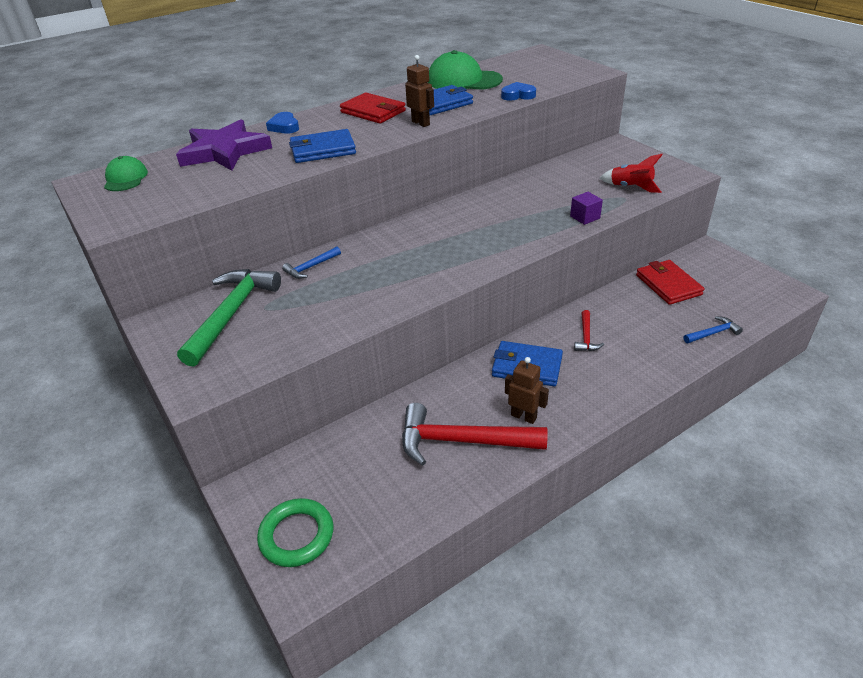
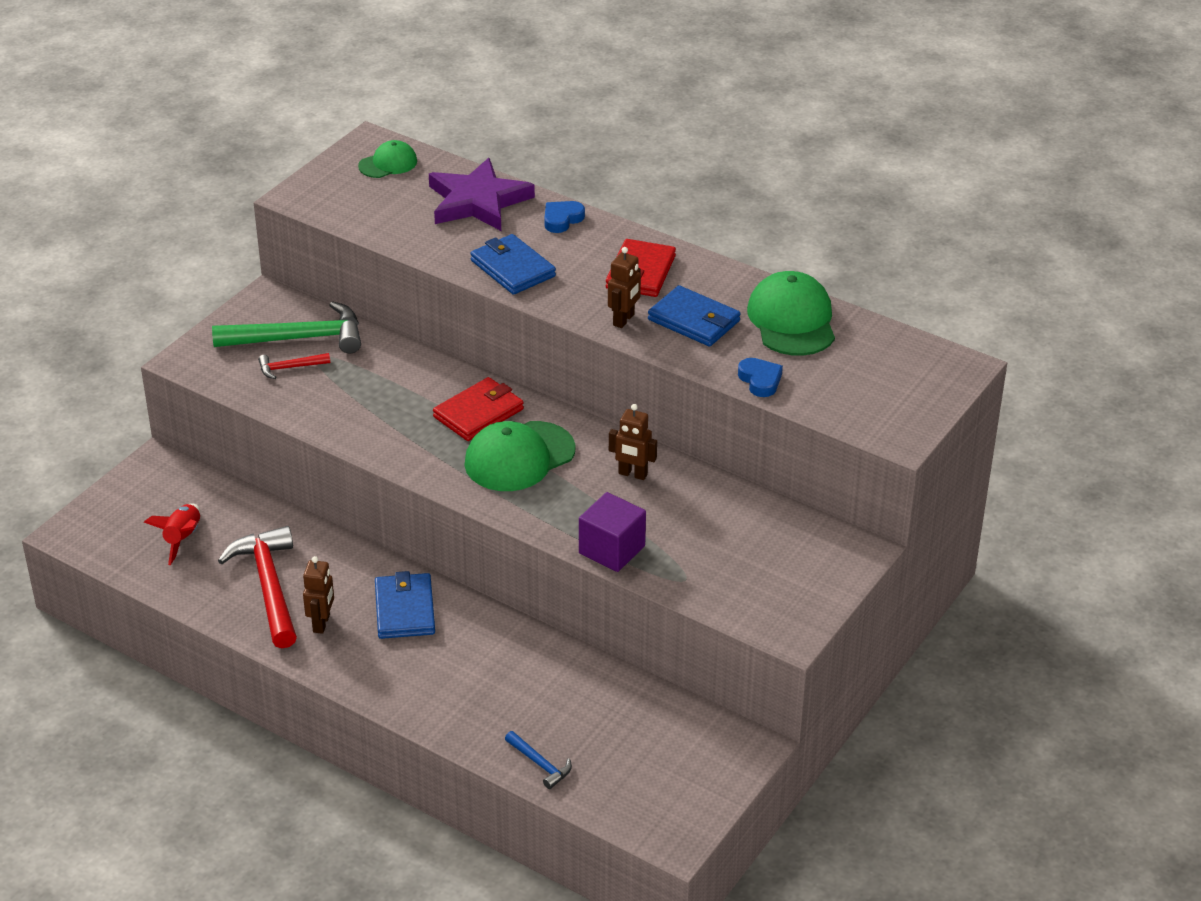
camera: 65 degrees right, 0 degrees up
green ring [257,498,333,567] -> none
blue hammer [282,247,341,279] -> none
purple cube [570,192,603,225] -> purple cube [579,492,646,572], size x1.65
red hammer [574,310,604,351] -> red hammer moved to [258,353,330,379]
red rocket [600,154,663,193] -> red rocket moved to [144,504,200,565]
red wallet [636,260,704,305] -> red wallet moved to [433,377,524,441]
none -> green cap [464,421,576,491]
none -> brown robot [609,404,657,480]

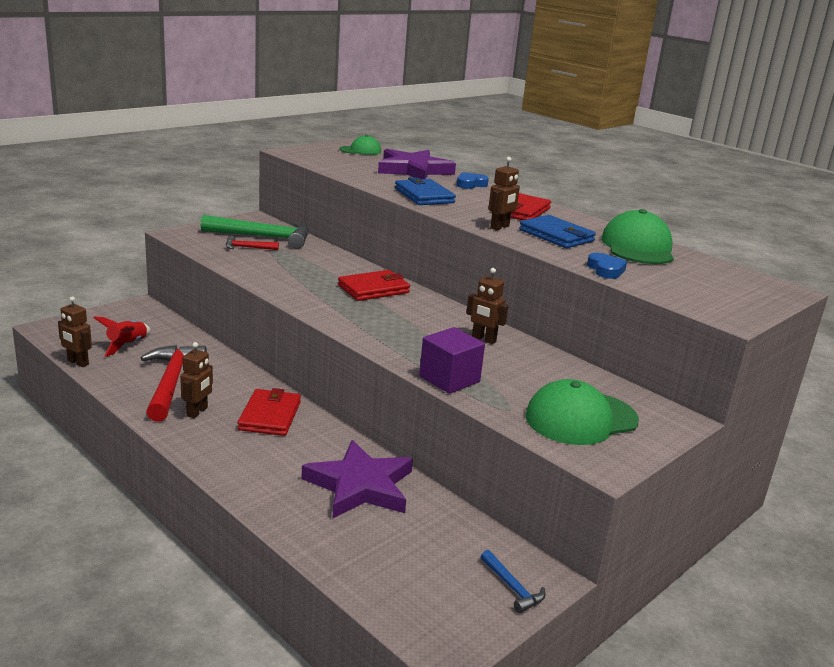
camera: 10 degrees right, 15 degrees down
blue wallet [375,571,435,639] -> red wallet [238,388,301,436]
green cap [464,421,576,491] -> green cap moved to [525,379,639,445]
blue hammer [505,731,572,789] -> blue hammer moved to [481,550,545,613]
none -> brown robot [58,296,92,367]
none -> purple star [301,440,413,519]

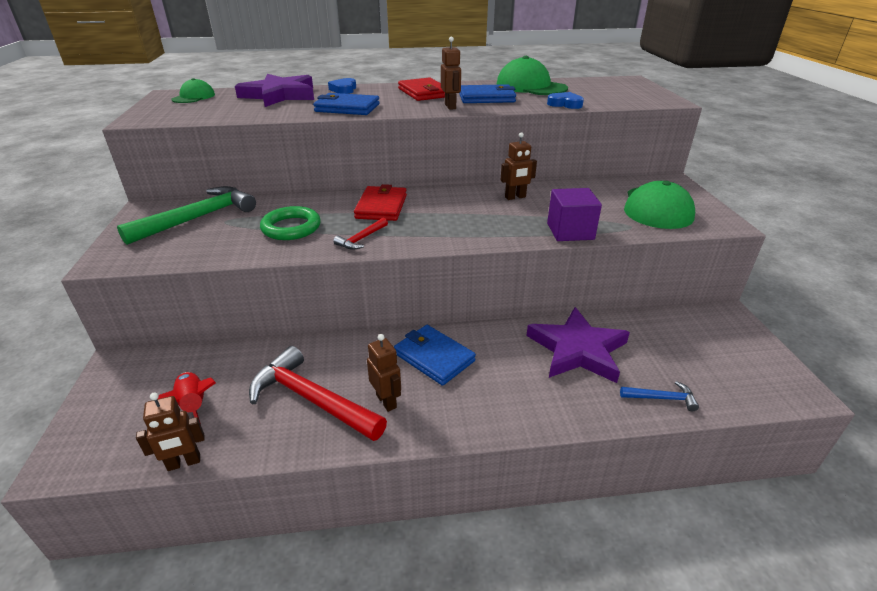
camera: 50 degrees left, 10 degrees up
red hammer [226,236,279,250] -> red hammer moved to [333,218,388,250]
red wallet [238,388,301,436] -> blue wallet [394,325,476,386]
blue hammer [481,550,545,613] -> blue hammer moved to [620,381,699,411]
none -> green ring [260,206,321,240]

